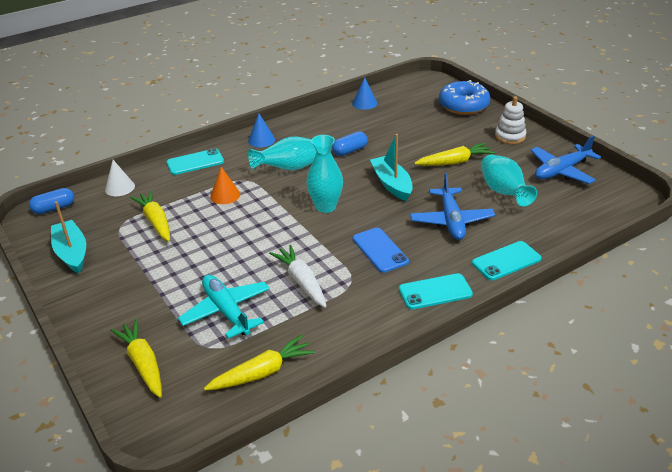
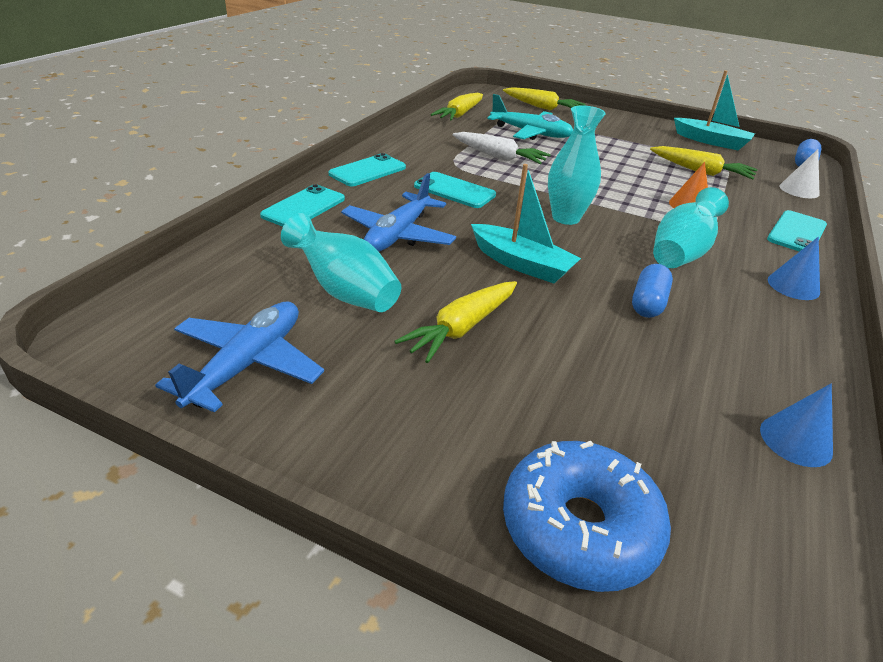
camera: 145 degrees right, 0 degrees up
blue phone [353,228,409,273] -> turquoise phone [414,172,496,208]
blue plane [410,173,495,240] -> blue plane turned 120 degrees counterclockwise [341,173,456,252]
white stacking toy [495,96,526,144] -> none

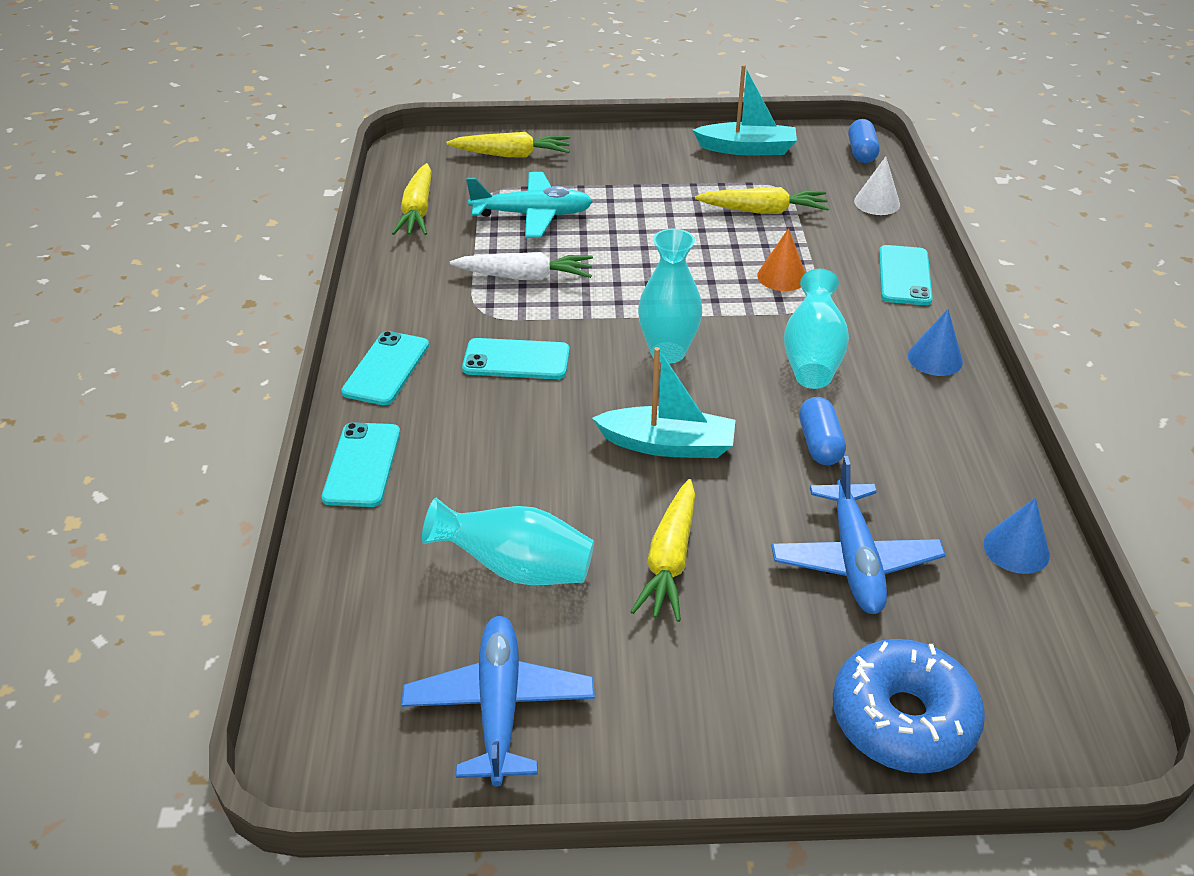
camera: 25 degrees left, 5 degrees up
blue plane [341,173,456,252] -> blue plane moved to [771,456,946,614]

